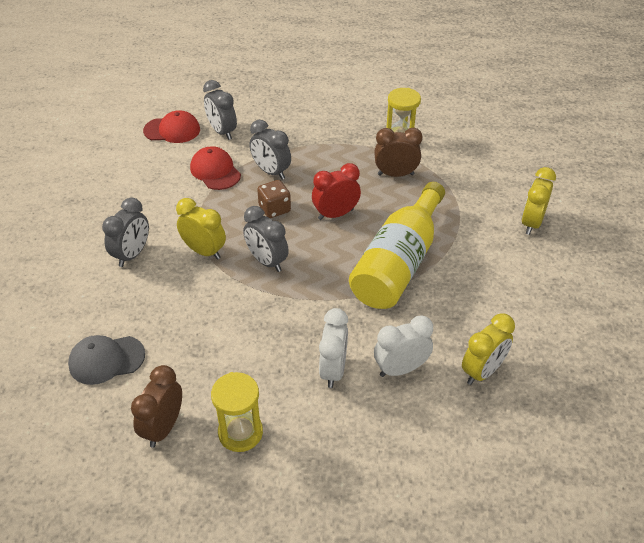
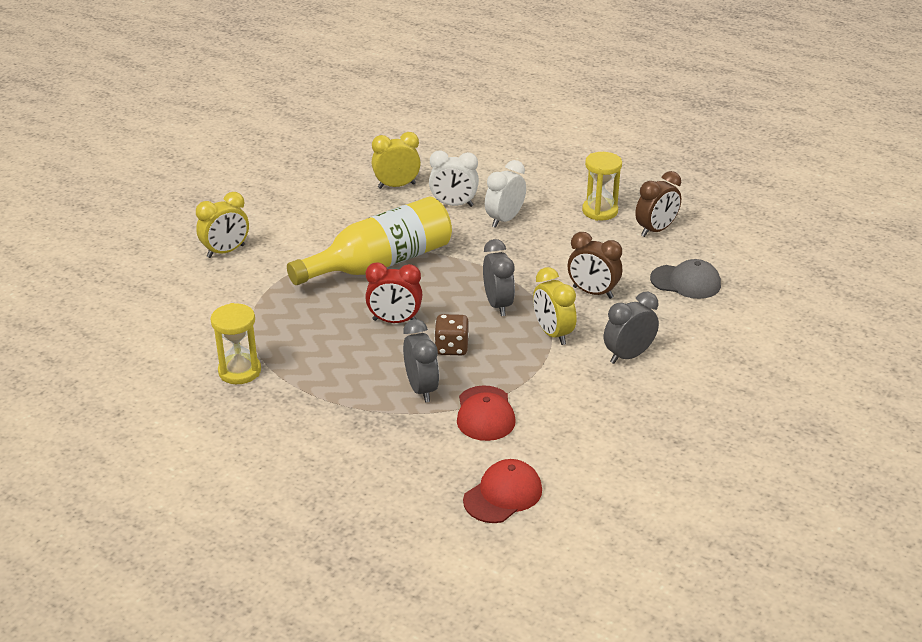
camera: 150 degrees left, 10 degrees down
red cap [143,110,200,143] -> red cap turned 105 degrees clockwise [463,459,542,523]
grey clock [203,80,237,140] -> none
brown clock [374,128,422,177] -> brown clock moved to [568,232,622,299]

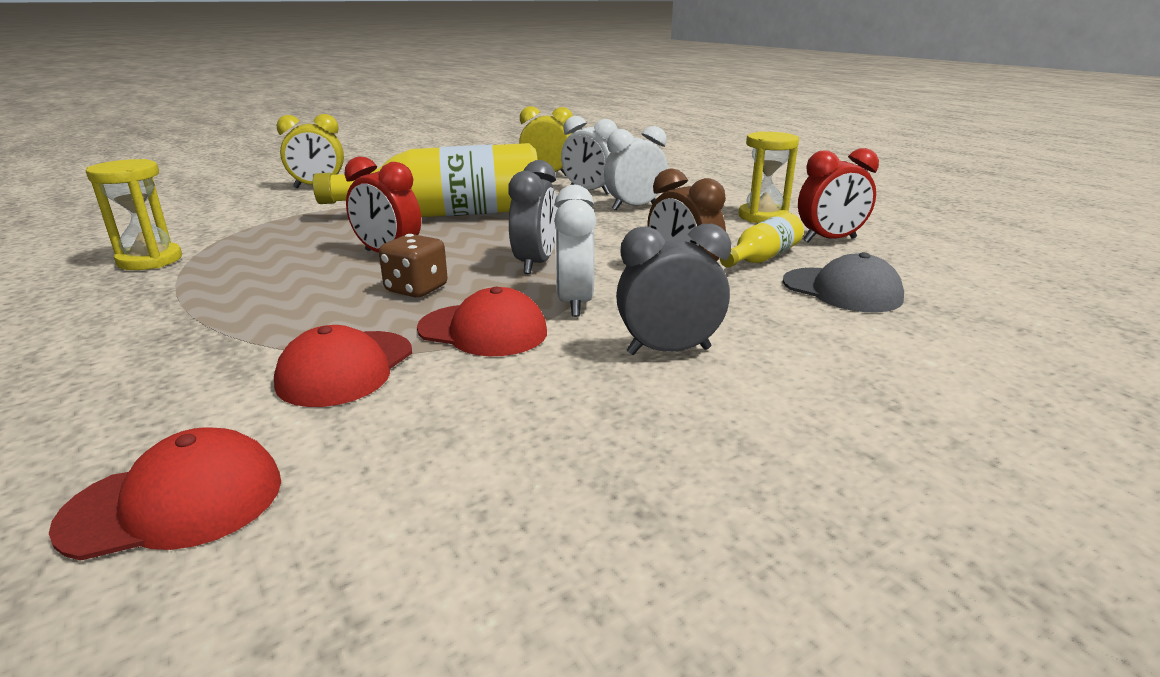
camera: 25 degrees right, 10 degrees down
grey clock [403,319,439,403] -> none
yellow clock [533,267,577,345] -> white clock [554,185,597,317]
brown clock [635,171,681,237] -> red clock [798,148,879,242]
none -> red cap [417,287,547,356]
none -> yellow bottle [720,212,804,268]

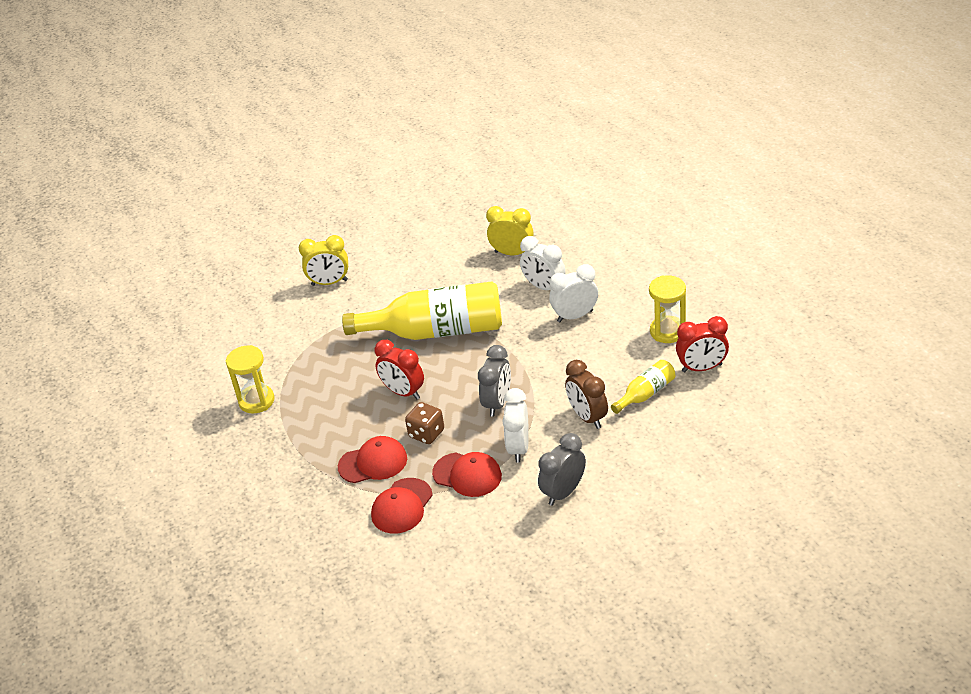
camera: 10 degrees right, 15 degrees up
red cap [49,427,281,561] -> red cap moved to [338,436,407,483]
grey clock [616,224,731,355] -> grey clock turned 45 degrees counterclockwise [538,433,586,506]
grey cap [783,252,904,312] -> none

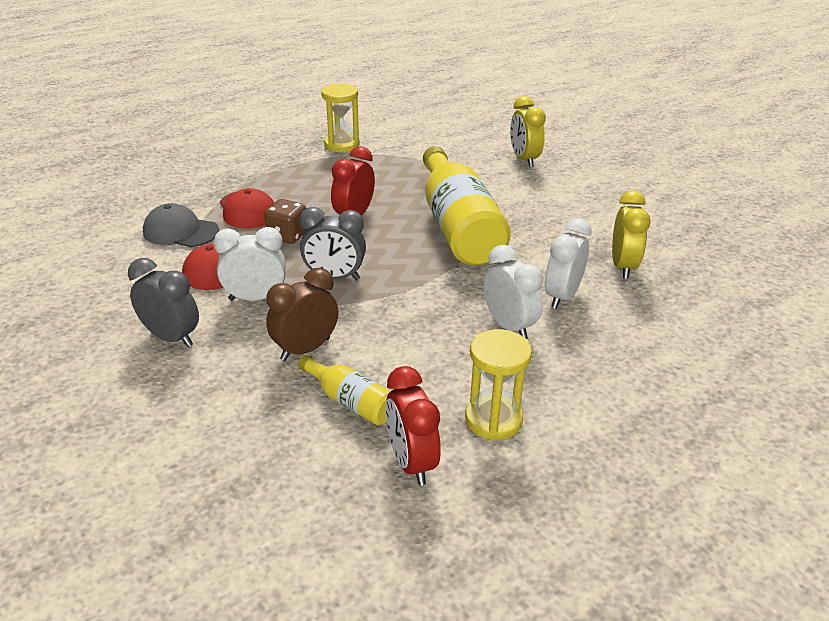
camera: 75 degrees right, 5 degrees down
red cap [371,478,433,534] -> grey cap [143,203,219,247]

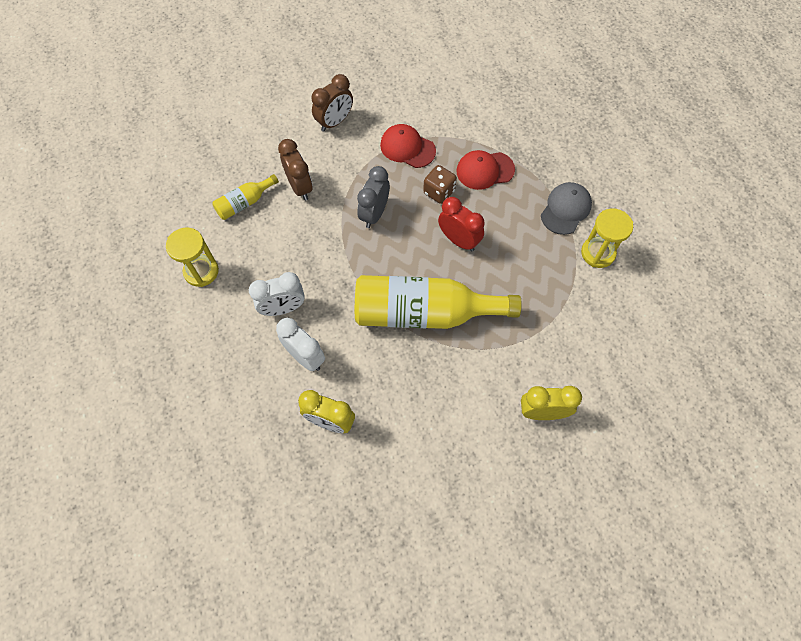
camera: 105 degrees right, 30 degrees up
grey clock [128,258,199,347] -> brown clock [311,74,353,132]
grey cap [143,203,219,247] -> grey cap moved to [541,182,592,235]
white clock [214,227,286,301] -> none
red clock [385,366,441,486] -> none

